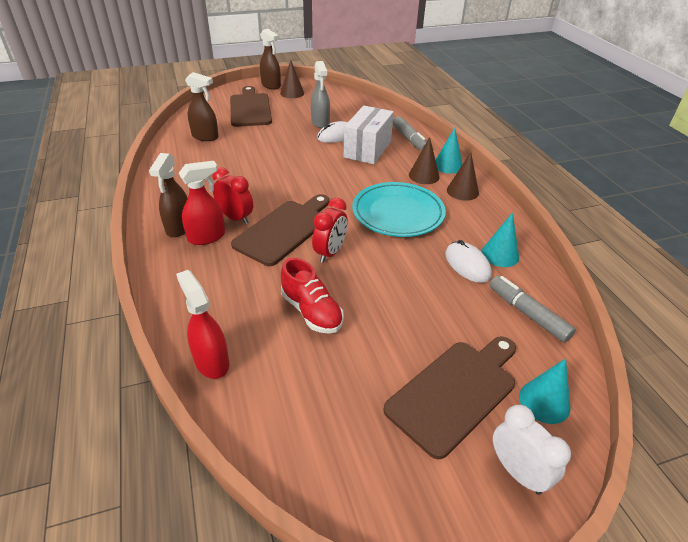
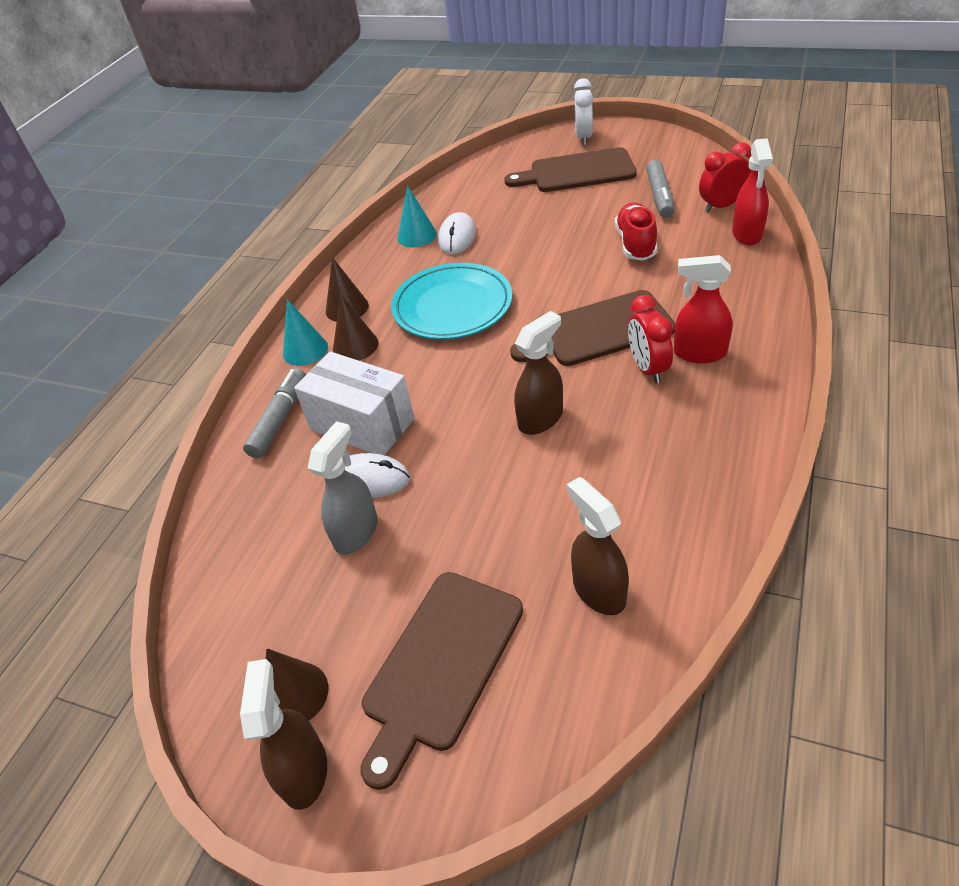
camera: 135 degrees left, 5 degrees up
brown spray bottle [149,153,188,237] -> brown spray bottle moved to [514,311,563,435]
red clock [312,198,348,263] -> red clock moved to [699,142,751,212]
white box [344,106,394,164] -> white box turned 60 degrees clockwise [294,351,414,455]
grey marker [489,276,576,343] -> grey marker moved to [646,160,674,218]
turquoise cone [519,358,571,424] -> none

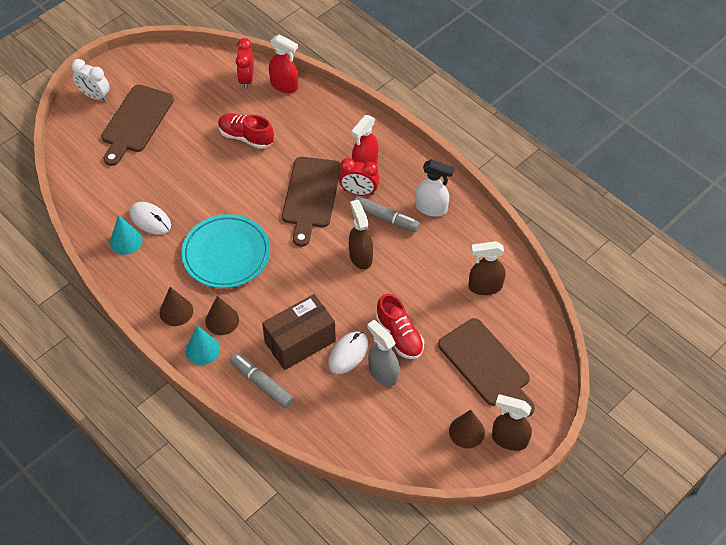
camera: 70 degrees left, 10 degrees up
white box [294,351,414,455] -> brown box [262,294,336,370]
grey marker [646,160,674,218] -> grey marker moved to [354,196,420,232]
none -> red shoe [376,294,424,359]
none -> white spray bottle [415,159,455,216]

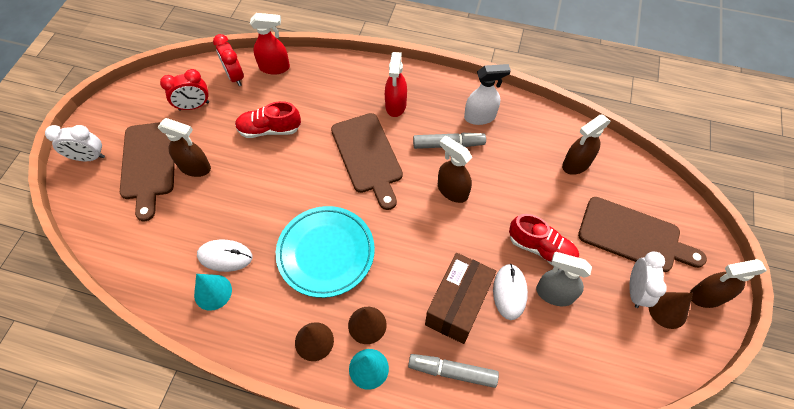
camera: 30 degrees left, 5 degrees up
red clock [339,158,379,196] -> red clock moved to [160,69,209,111]
none -> brown spray bottle [158,118,211,177]
none -> white clock [629,252,667,308]

